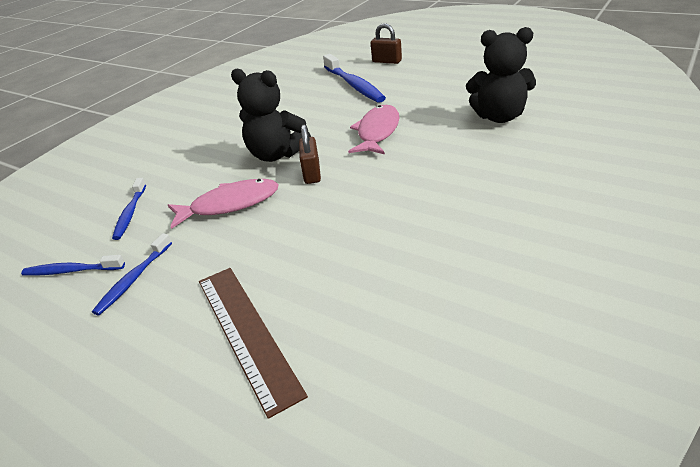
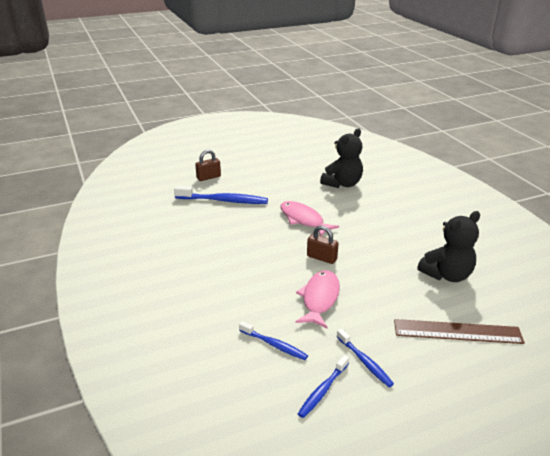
camera: 60 degrees left, 5 degrees down
black teddy bear [231,69,311,162] -> black teddy bear moved to [417,211,480,282]

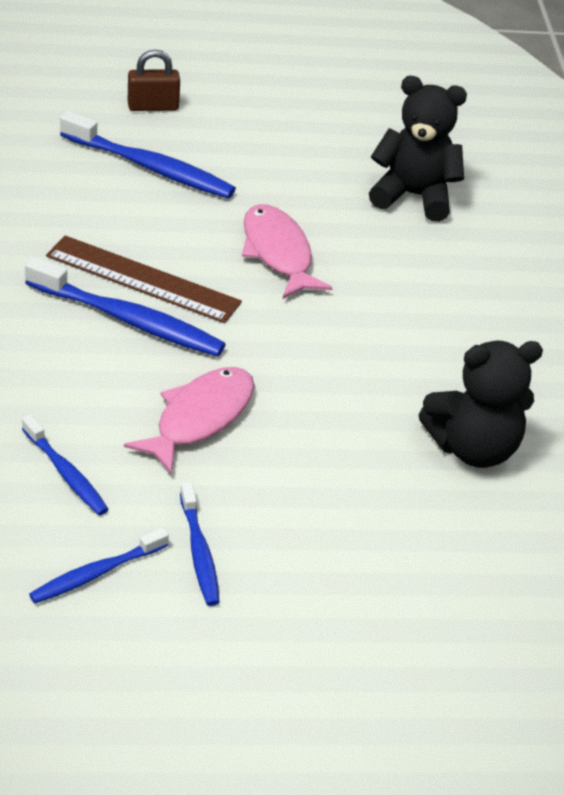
camera: 15 degrees right, 10 degrees up
brown padlock [307,225,339,264] -> none
black teddy bear [320,128,363,188] -> black teddy bear turned 135 degrees counterclockwise [369,76,467,222]
brown ruler [394,319,525,344] -> brown ruler moved to [46,236,242,323]
none -> blue toothbrush [25,256,226,357]

